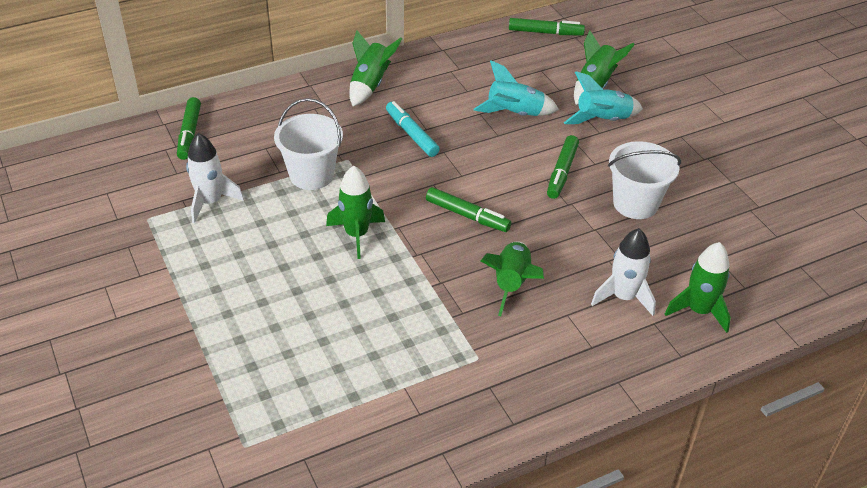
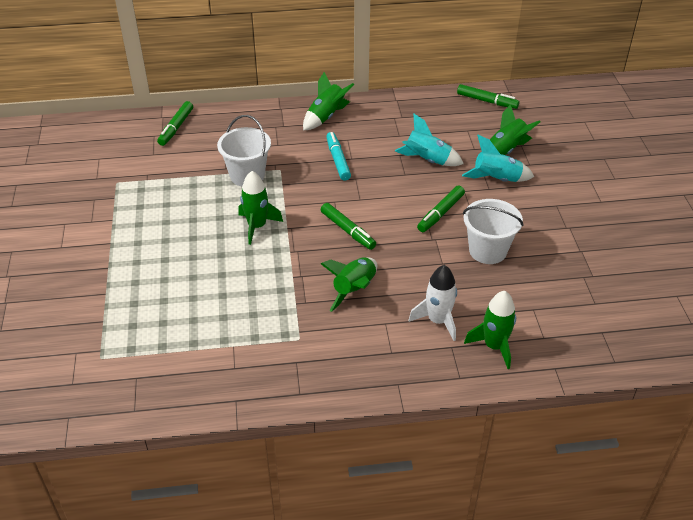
camera: 20 degrees right, 0 degrees up
white rocket [186,133,244,224] -> none

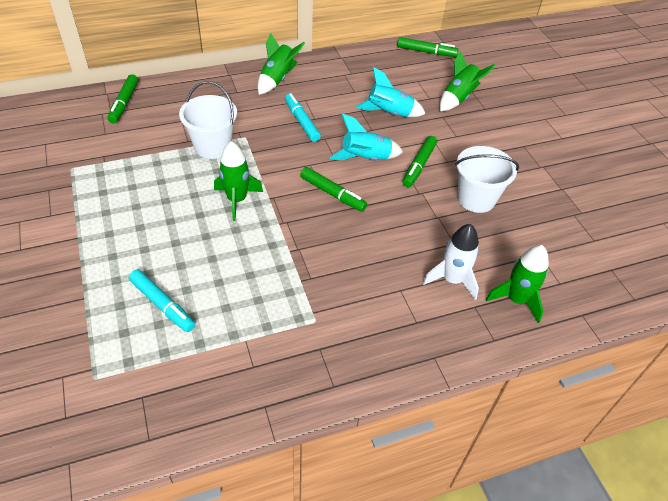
camera: 15 degrees left, 5 degrees up
green rocket [321,257,377,312] -> none
turquoise rocket [462,135,534,182] -> turquoise rocket moved to [330,114,403,161]
none -> turquoise marker [129,270,195,332]

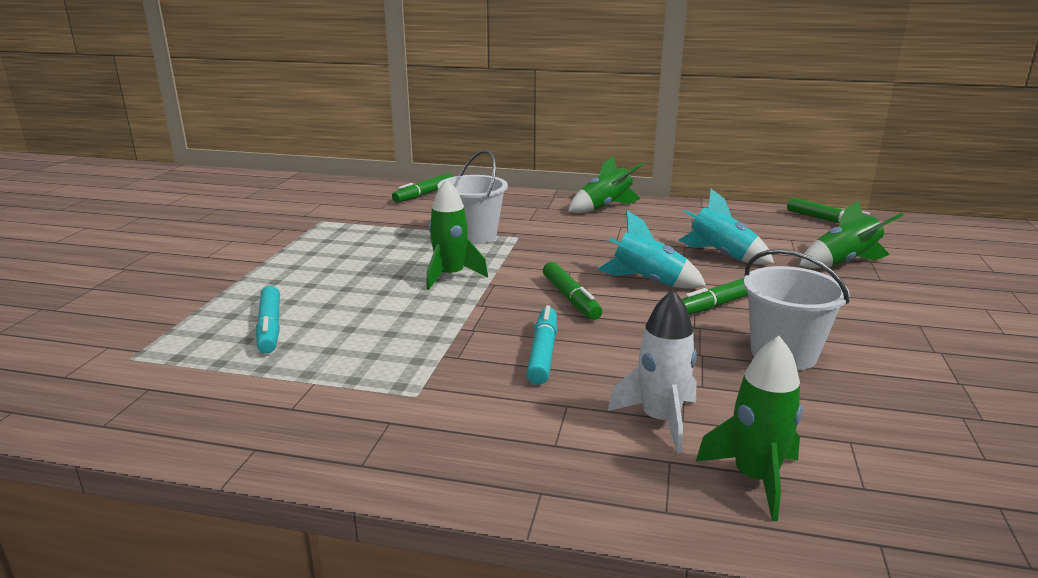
camera: 35 degrees right, 25 degrees down
turquoise marker [285,93,321,142] -> turquoise marker moved to [526,305,557,385]

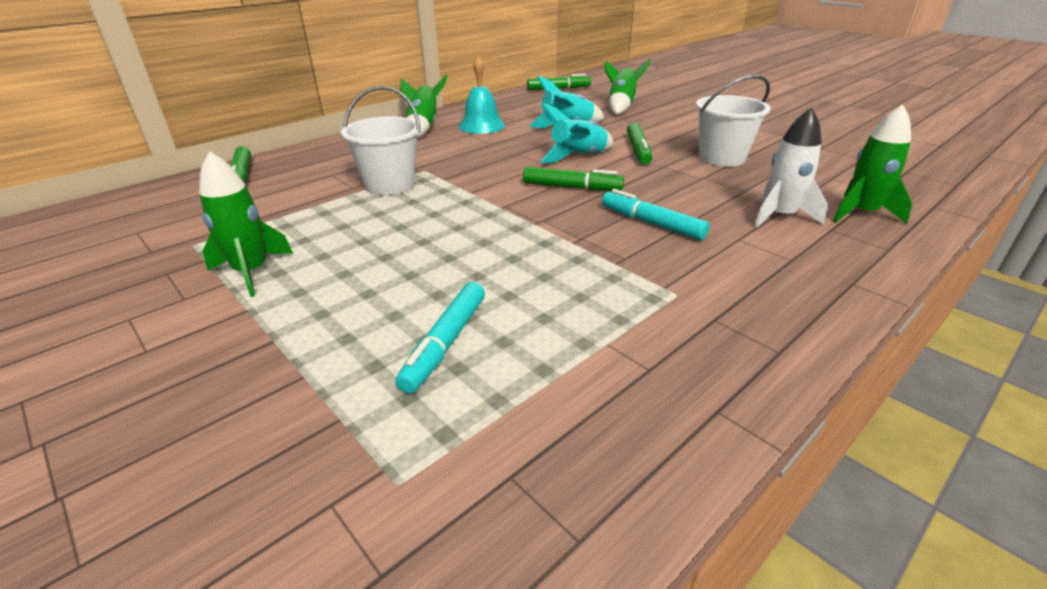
camera: 55 degrees left, 10 degrees up
turquoise marker [256,286,280,354] -> turquoise marker turned 90 degrees clockwise [395,282,485,394]
green rocket [426,179,488,290] -> green rocket moved to [199,151,293,297]
none -> turquoise bell [459,56,505,134]

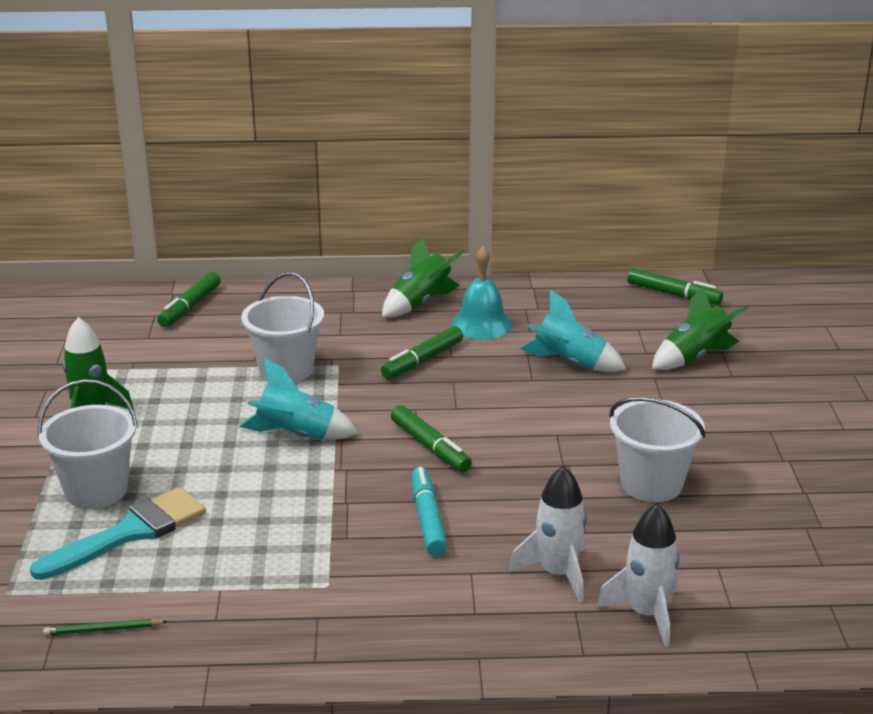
camera: 40 degrees right, 5 degrees down
turquoise marker [395,282,485,394] -> turquoise brush [30,487,206,580]
turquoise rocket [541,103,613,163] -> turquoise rocket moved to [239,358,359,439]
green marker [627,123,652,164] -> green marker moved to [381,326,463,379]
green rocket [833,105,912,224] -> white rocket [597,503,679,647]
none -> white bucket [37,379,138,509]
none -> green pencil [43,619,168,636]

